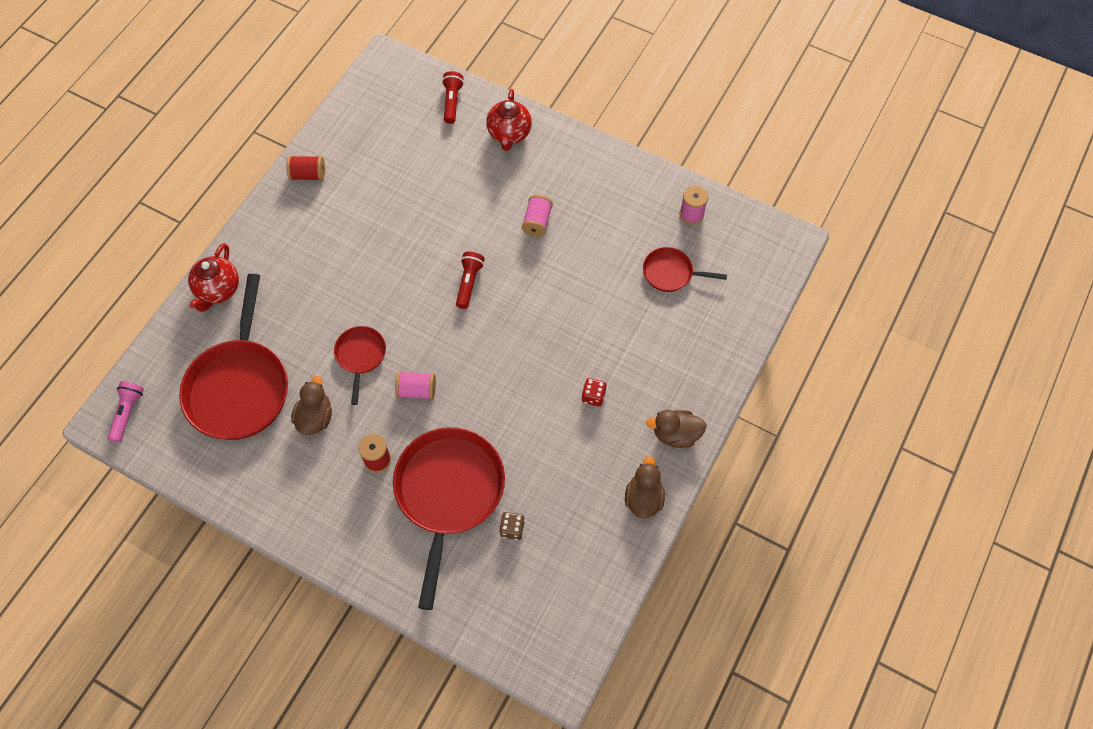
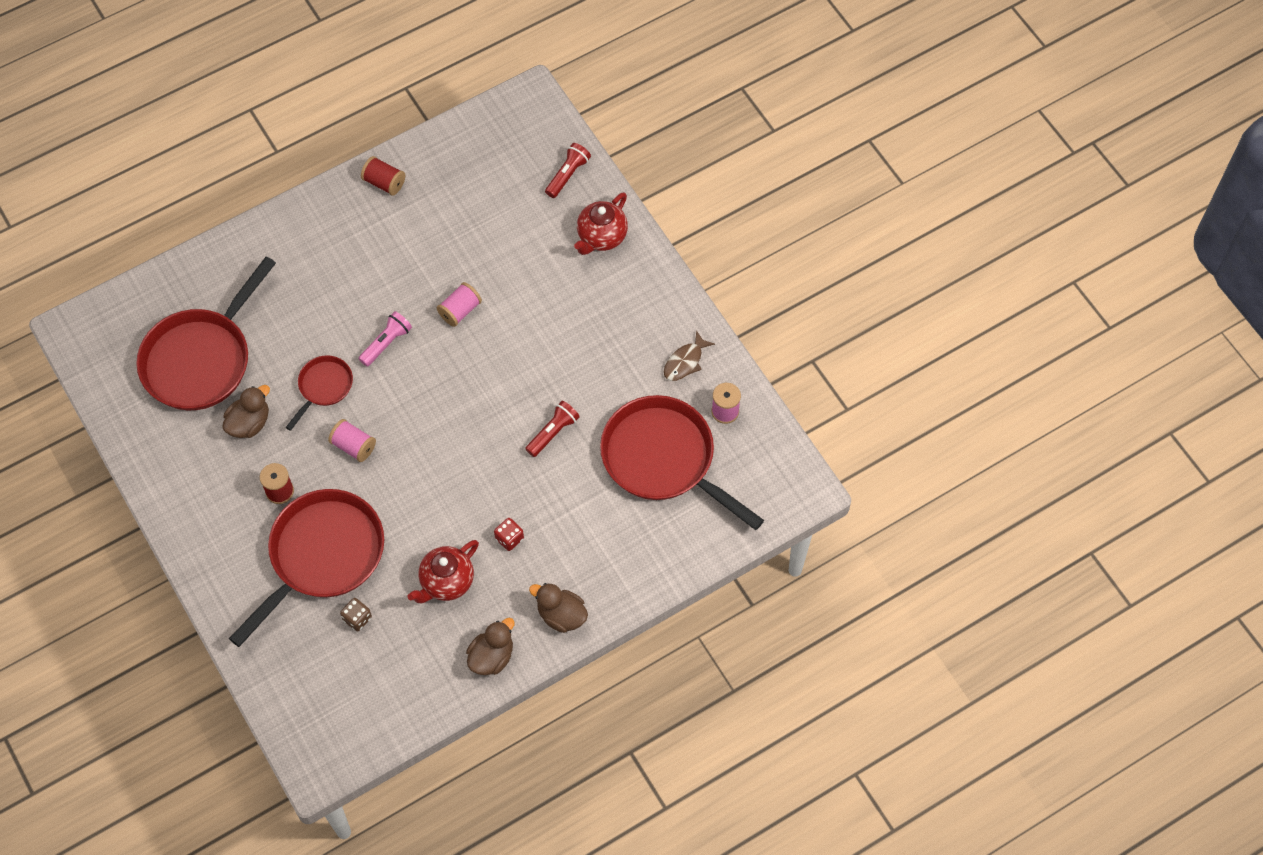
camera: 30 degrees right, 0 degrees up
pink flashlight [107,381,144,443] -> pink flashlight moved to [358,311,412,367]
red teapot [188,243,239,312] -> red teapot moved to [407,540,479,603]
red flashlight [456,252,485,309] -> red flashlight moved to [525,401,580,457]
pink spool [522,195,553,237] -> pink spool moved to [437,282,482,327]
red pan [643,247,727,292] -> red pan [600,395,764,530], size x2.03
none -> brown fish [664,330,715,381]

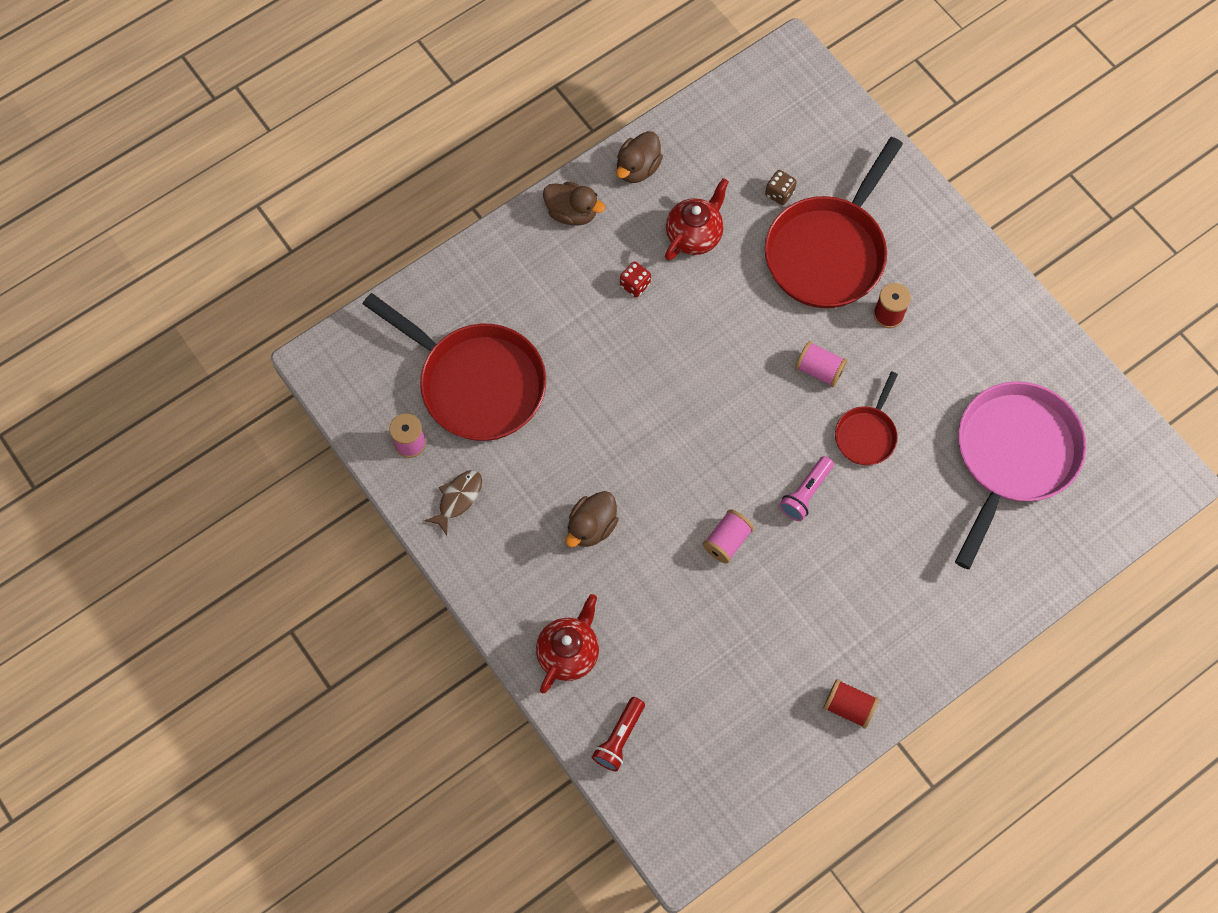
camera: 175 degrees right, 5 degrees up
red pan [136,256,276,410] -> pink pan [955,381,1086,569]
brown duck [223,385,270,438] -> brown duck moved to [566,491,619,547]
red flashlight [525,401,580,457] -> none

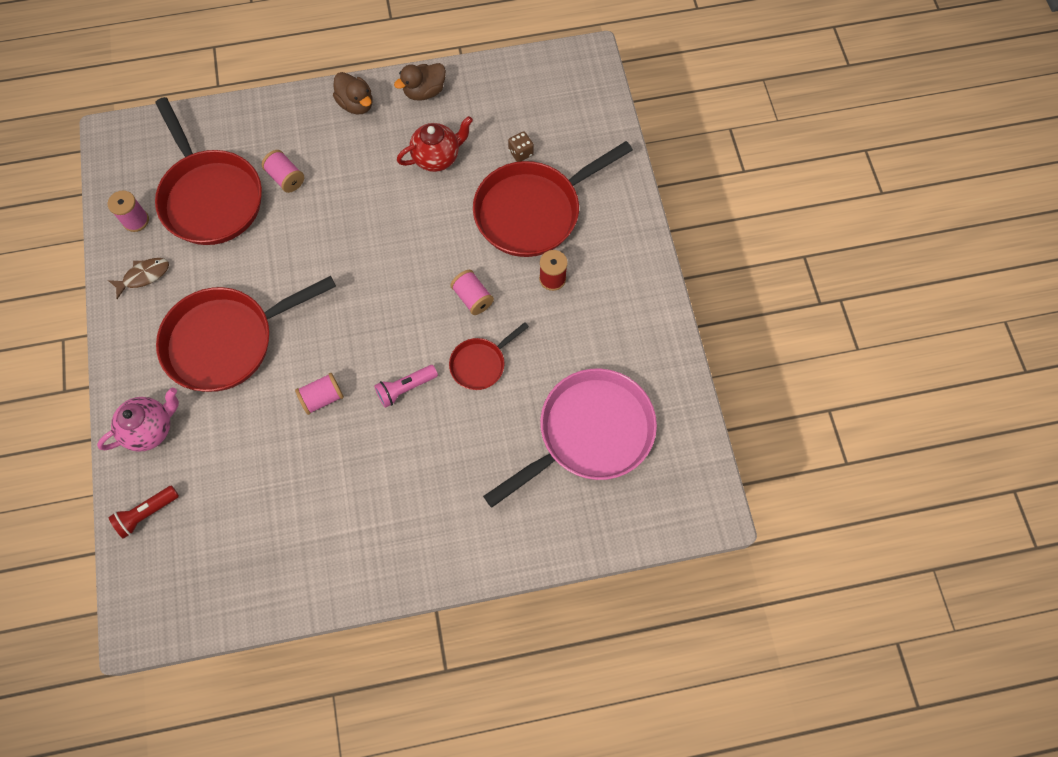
camera: 25 degrees right, 0 degrees up
red teapot [536,594,599,693] -> pink teapot [97,388,179,452]
brown duck [566,491,619,547] -> red pan [156,276,336,392]
red dice [620,261,651,297] -> none
red spool [823,679,879,729] -> none
none -> pink spool [262,150,304,193]

